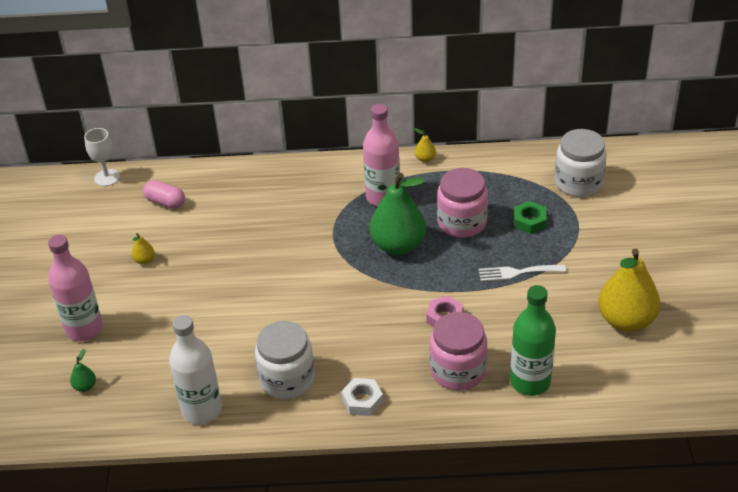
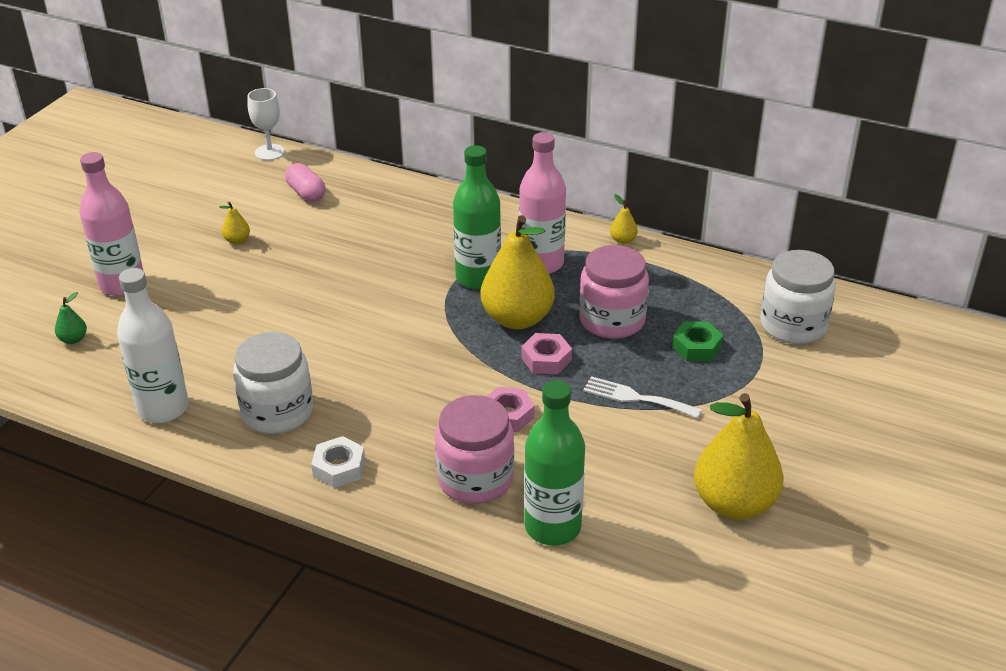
camera: 25 degrees right, 5 degrees down
green pear [370,173,426,255] -> yellow pear [481,215,555,329]
none -> green bottle [453,145,501,289]
none -> pink nut [521,333,572,374]

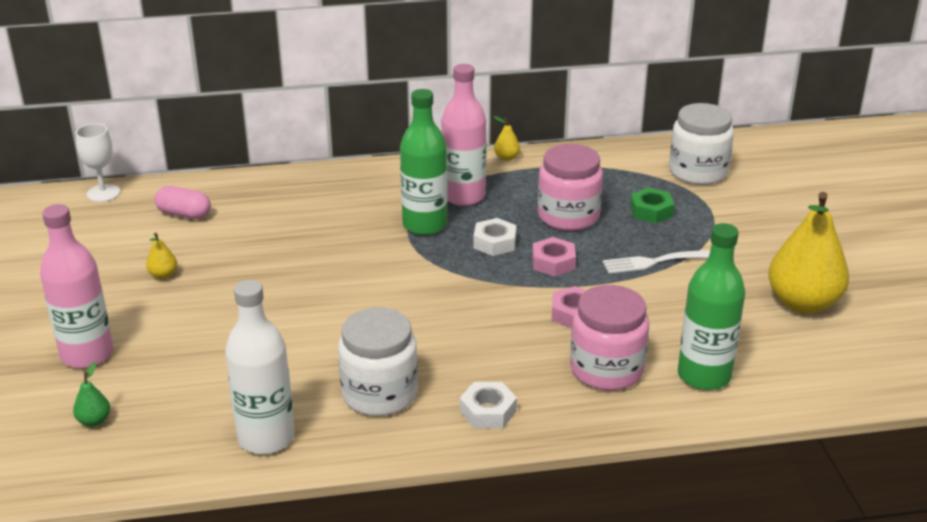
camera: 35 degrees left, 5 degrees down
yellow pear [481,215,555,329] -> white nut [473,218,517,256]

